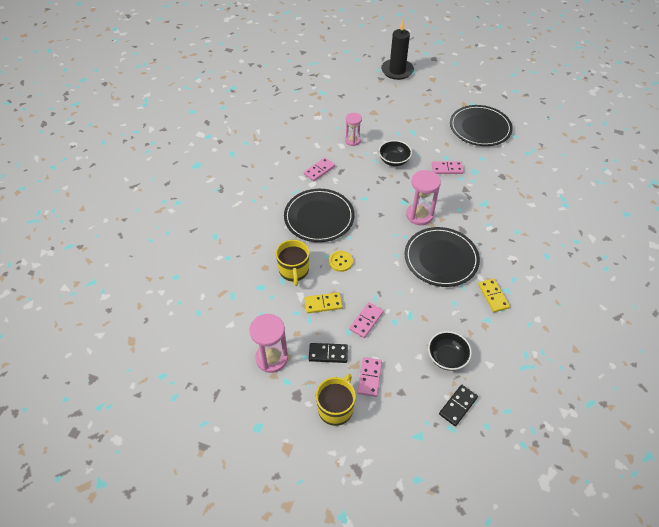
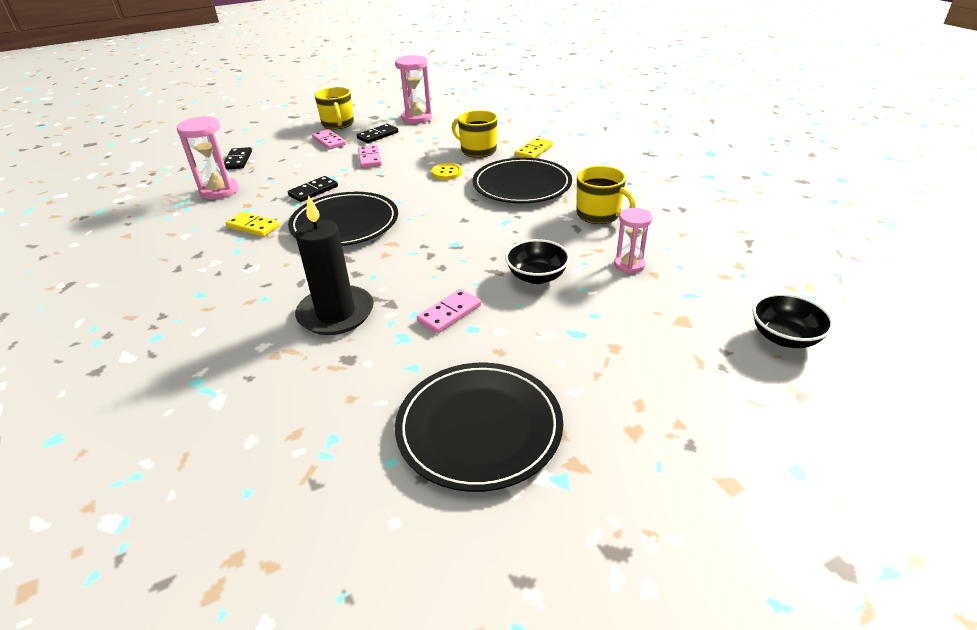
camera: 135 degrees right, 15 degrees down
pink domino [304,158,335,181] -> yellow mug [576,166,636,224]
yellow domino [304,292,343,313] -> yellow domino moved to [515,138,553,158]
black candle [381,20,414,80] -> black candle moved to [295,195,374,335]
pink hourglass [406,170,441,225] -> pink hourglass moved to [176,116,239,199]
black bowl [428,331,472,371] -> black bowl moved to [752,293,834,348]
none -> black domino [288,176,338,202]

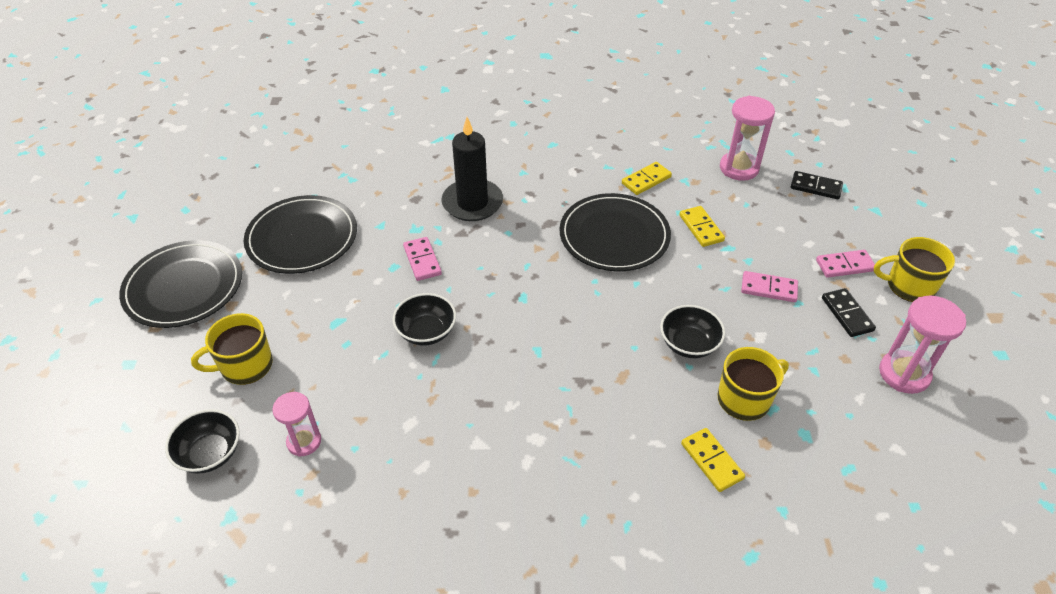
camera: 115 degrees right, 10 degrees up
black domino [288,176,338,202] -> yellow domino [679,206,725,247]
yellow button [431,163,462,180] -> black bowl [660,305,725,358]
black plate [472,158,572,203] -> black plate moved to [119,240,242,328]
yellow mug [576,166,636,224] -> yellow mug moved to [191,313,273,385]
pink hourglass [614,208,652,274] -> pink hourglass moved to [272,392,321,457]

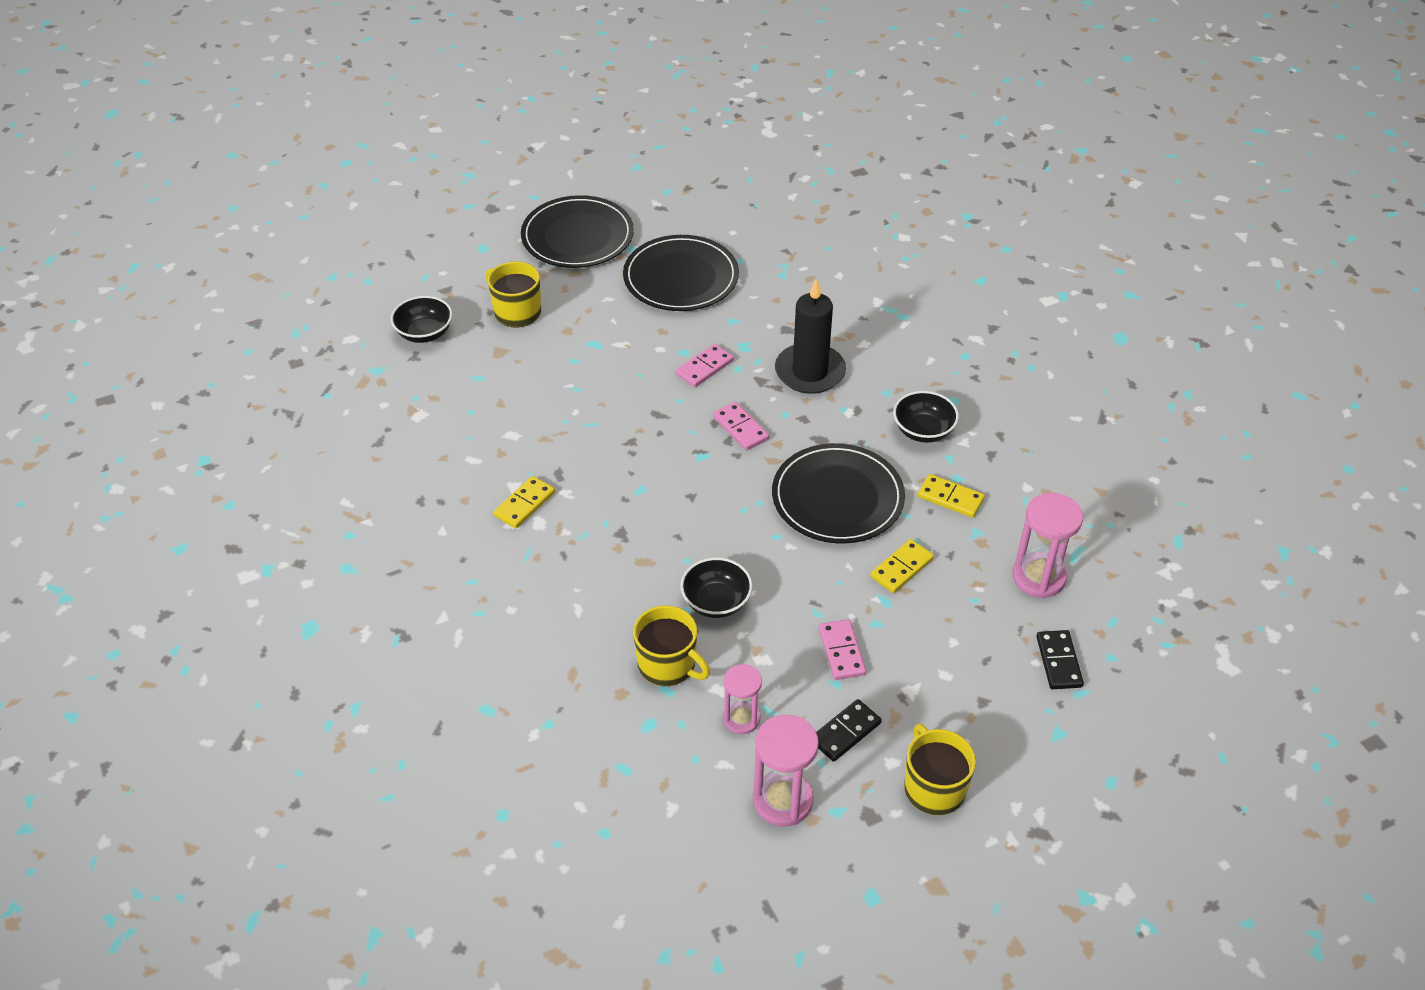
camera: 65 degrees right, 0 degrees up
pink hourglass [272,392,321,457] -> pink hourglass moved to [723,664,762,734]
black bowl [392,293,456,346] -> black bowl moved to [893,391,959,443]
yellow domino [681,428,745,492] -> yellow domino moved to [493,476,555,528]
pink domino [816,250,875,278] -> pink domino moved to [713,402,769,450]

